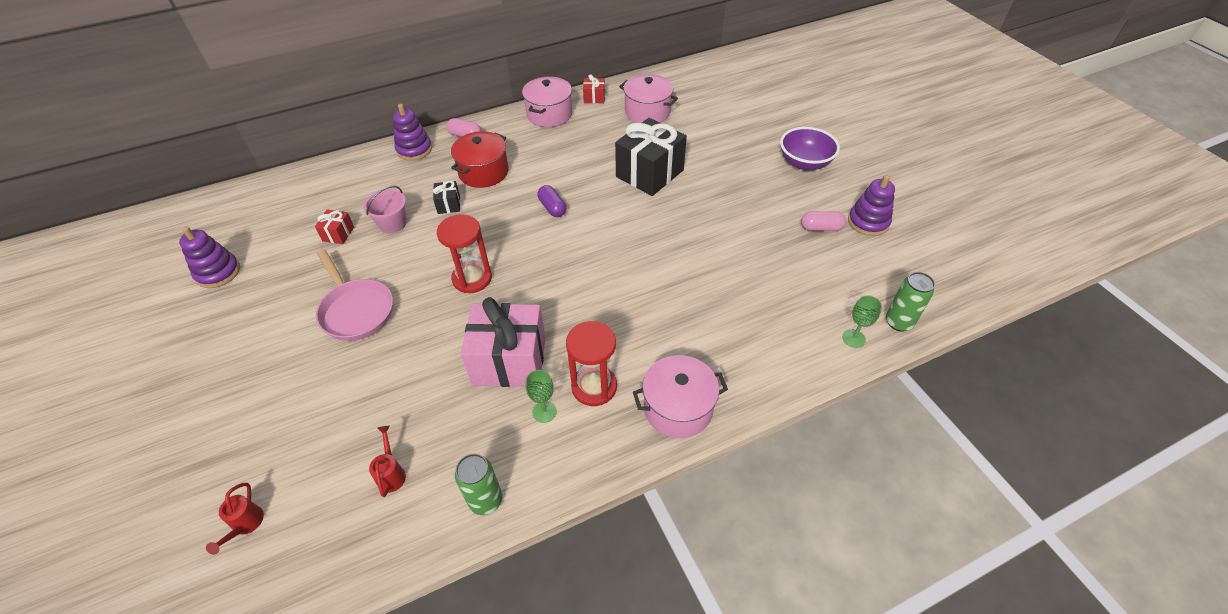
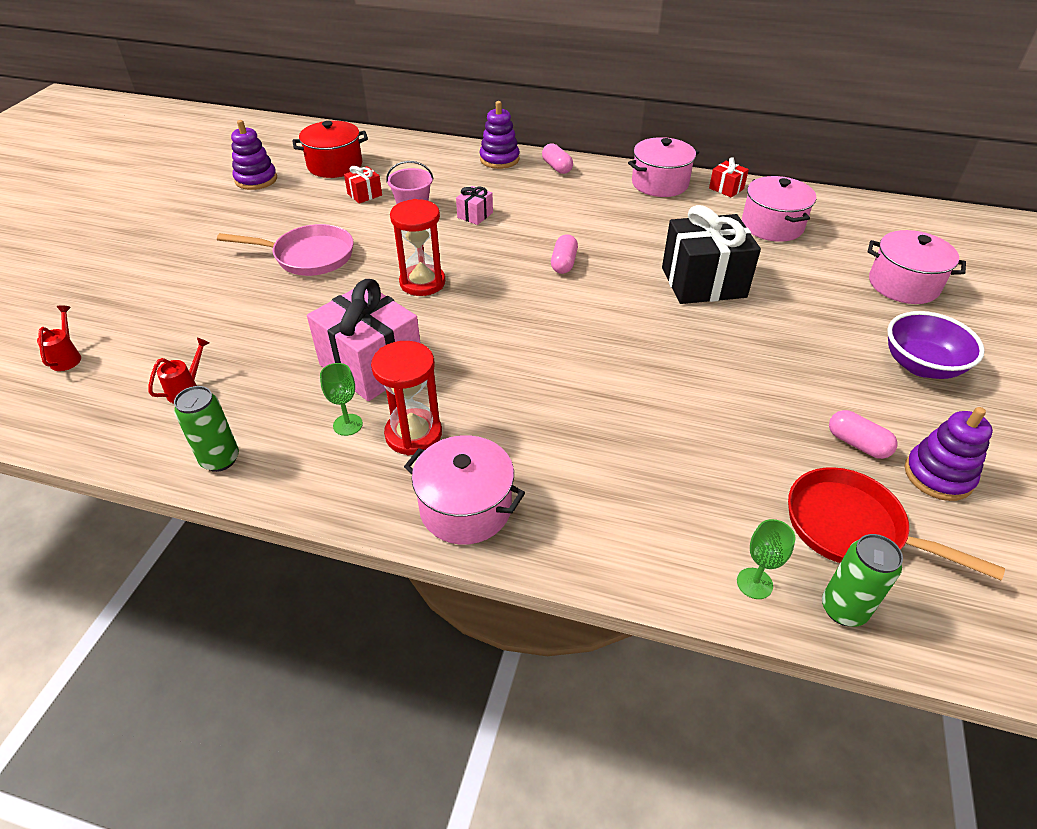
camera: 40 degrees right, 5 degrees down
red watering can [206,483,264,555] -> red watering can turned 135 degrees clockwise [37,305,81,371]
pink pan [316,249,393,341] -> pink pan turned 90 degrees counterclockwise [217,224,353,276]
black gift [433,180,460,214] -> pink gift [456,186,493,225]
red pot [451,131,509,188] -> red pot moved to [293,121,368,178]
purple capsule [538,185,566,217] -> pink capsule [551,234,578,274]
none -> red pan [788,467,1005,580]
none -> pink pot [868,230,966,304]

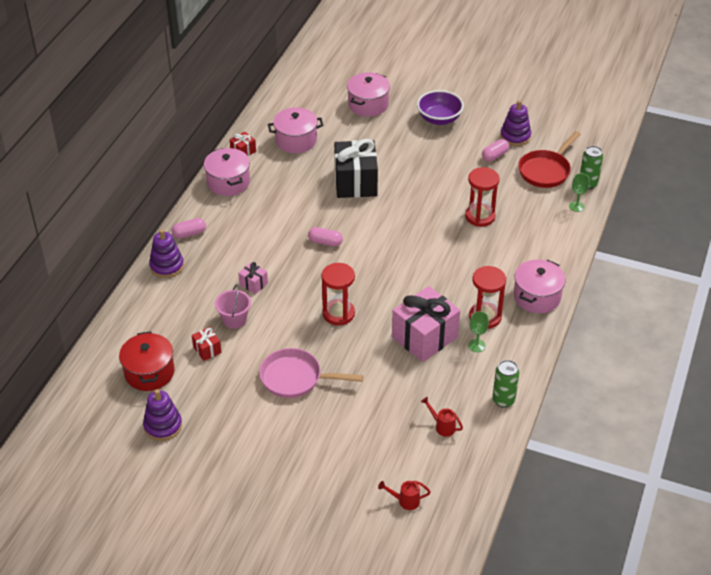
camera: 85 degrees left, 0 degrees up
pink pan [217,224,353,276] -> pink pan turned 90 degrees counterclockwise [259,348,363,398]
none -> red hourglass [465,167,500,227]

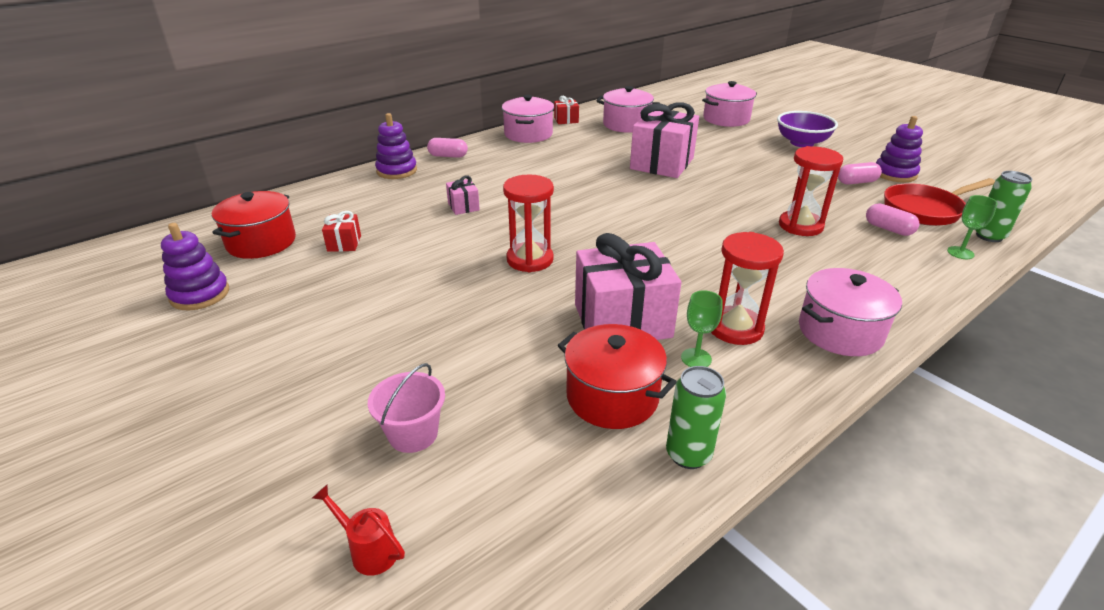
camera: 30 degrees right, 10 degrees down
pink bucket [215,284,251,329] -> pink bucket moved to [368,363,445,453]
pink pan [259,348,363,398] -> none
pink capsule [308,227,343,247] -> pink capsule moved to [866,203,919,236]
black gift [334,139,378,198] -> pink gift [630,102,699,178]
red watering can [421,397,463,437] -> none
none -> red pot [558,324,677,429]

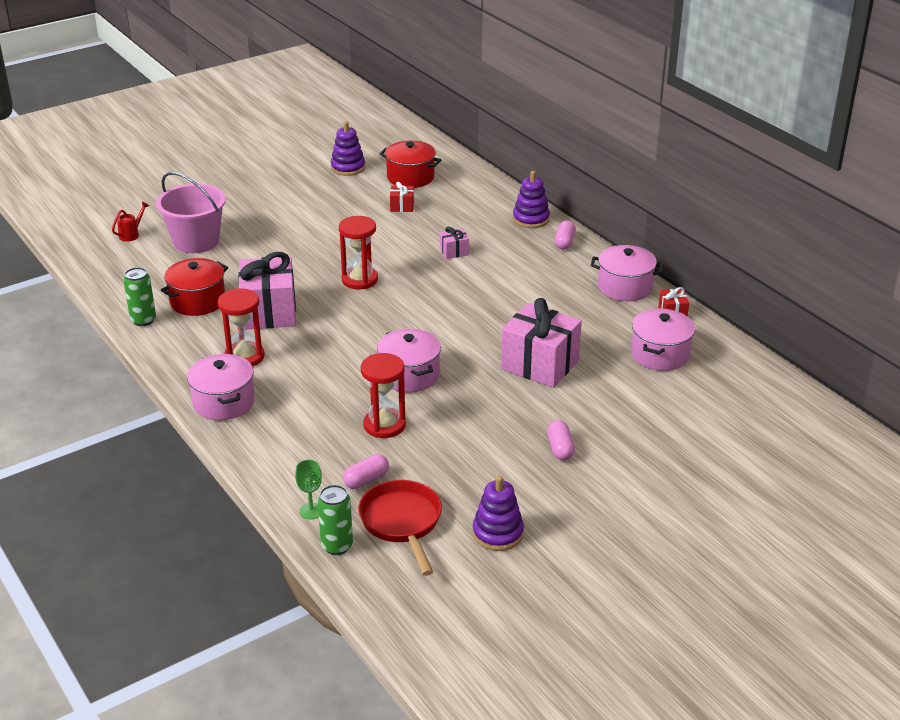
camera: 95 degrees right, 0 degrees up
pink bucket [368,363,445,453] -> pink bucket [156,172,226,253], size x1.77
green goblet [681,290,723,367] -> none
pink pot [702,81,757,127] -> pink pot moved to [377,328,441,393]
purple bowl [777,111,838,147] -> none
pink capsule [838,162,882,184] -> pink capsule moved to [547,420,575,460]

